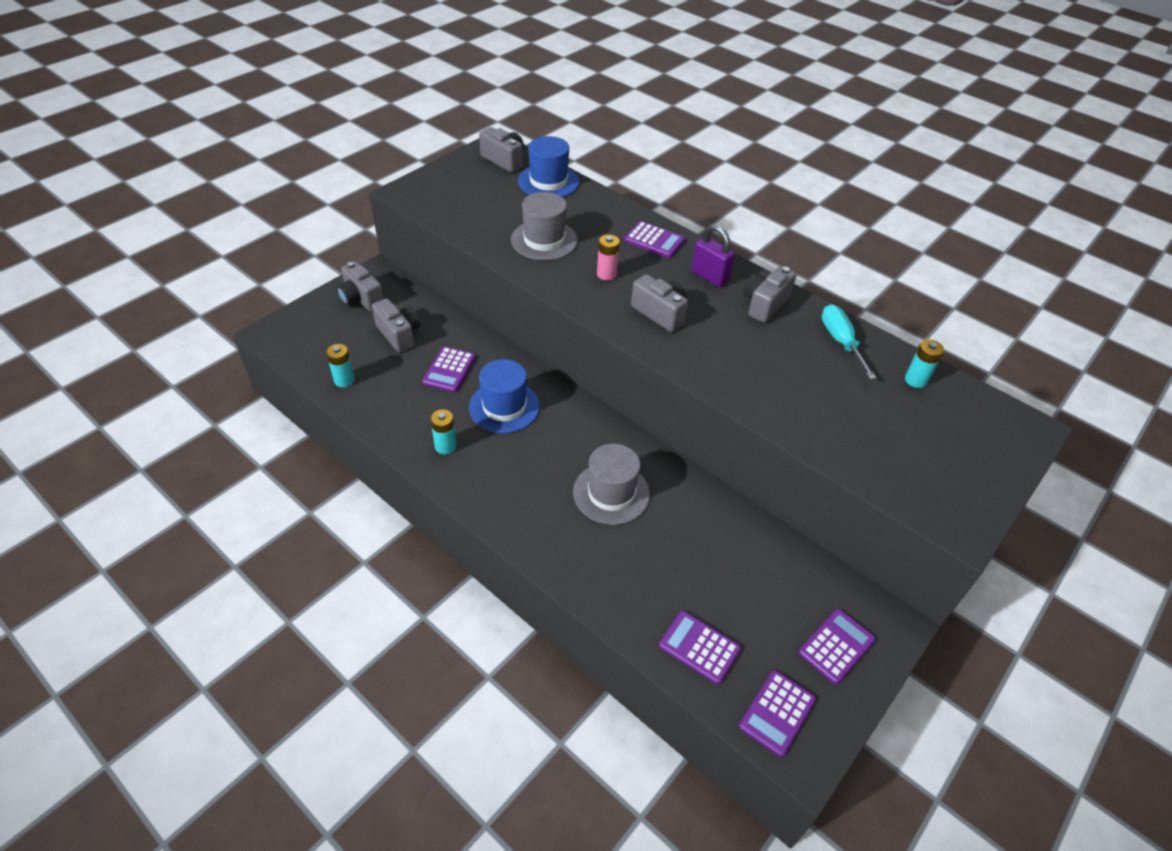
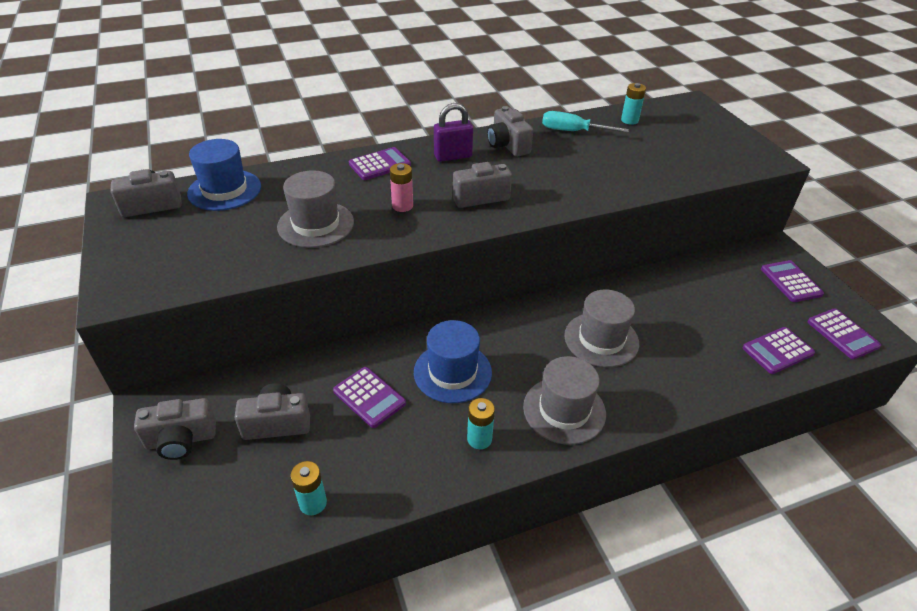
camera: 60 degrees left, 5 degrees down
none -> grey hat [523,356,606,445]

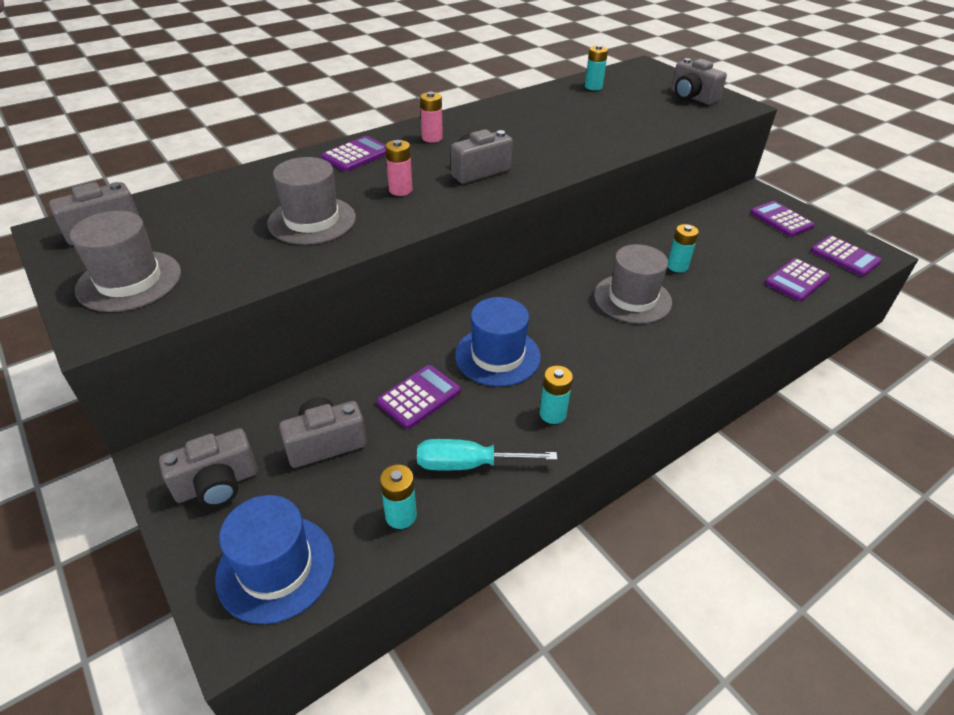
camera: 15 degrees left, 0 degrees up
blue hat [187,139,261,211] -> blue hat moved to [215,495,334,624]
purple calculator [333,367,406,428] -> purple calculator turned 75 degrees counterclockwise [376,365,461,429]
purple padlock [434,103,473,162] -> pink battery [420,92,443,143]
grey camera [487,106,533,157] -> grey camera moved to [671,58,727,105]
grey hat [523,356,606,445] -> grey hat moved to [70,211,181,312]
turquoise screwdriver [542,111,629,132] -> turquoise screwdriver moved to [417,439,557,471]
none -> turquoise battery [668,224,699,272]

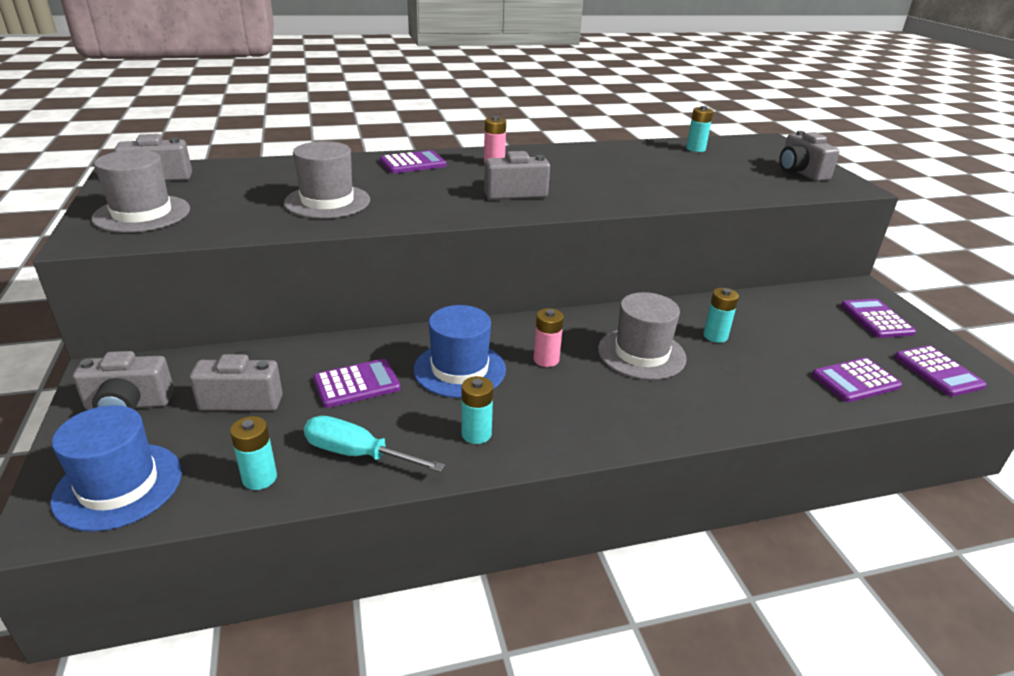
camera: 20 degrees right, 10 degrees down
pink battery [385,140,412,196] -> pink battery moved to [533,308,564,367]

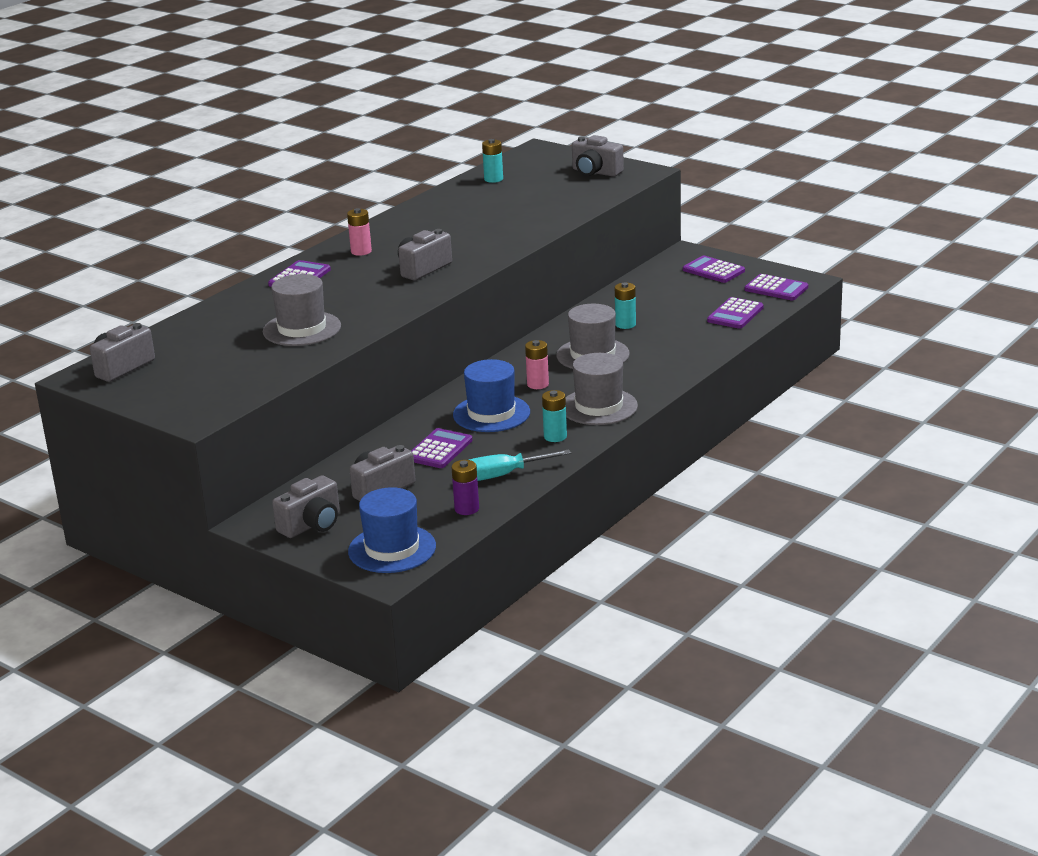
camera: 35 degrees left, 5 degrees down
grey hat [91,150,190,233] -> grey hat moved to [566,353,638,425]
turquoise battery [230,416,277,490] -> purple battery [451,460,479,515]

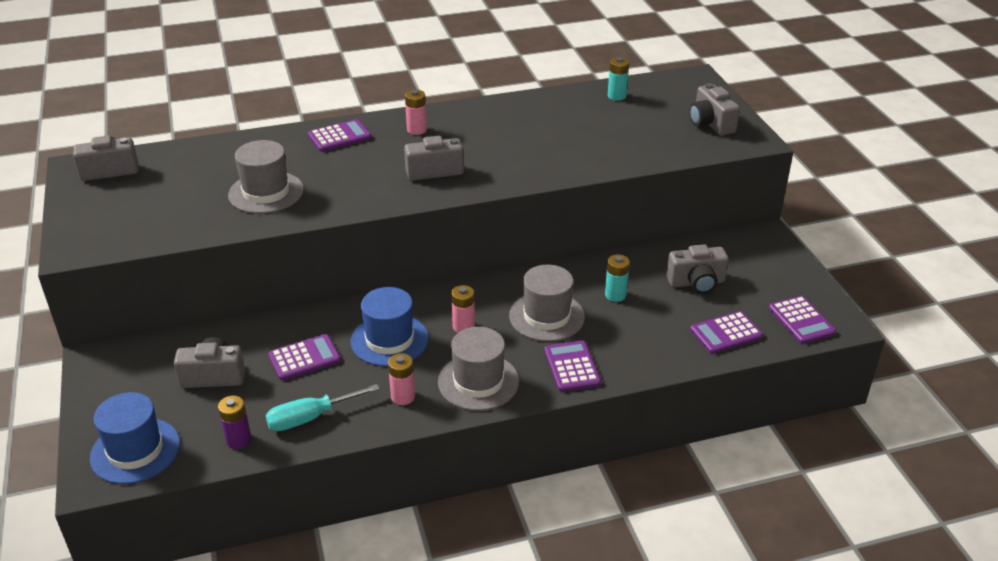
camera: 35 degrees right, 10 degrees up
grey camera [272,475,340,538] -> grey camera moved to [666,244,729,294]
turquoise screwdriver [469,449,571,481] -> turquoise screwdriver turned 45 degrees counterclockwise [265,384,380,431]
turquoise battery [542,390,567,442] -> pink battery [388,353,415,405]
purple calculator [683,256,745,283] -> purple calculator moved to [544,341,601,392]

